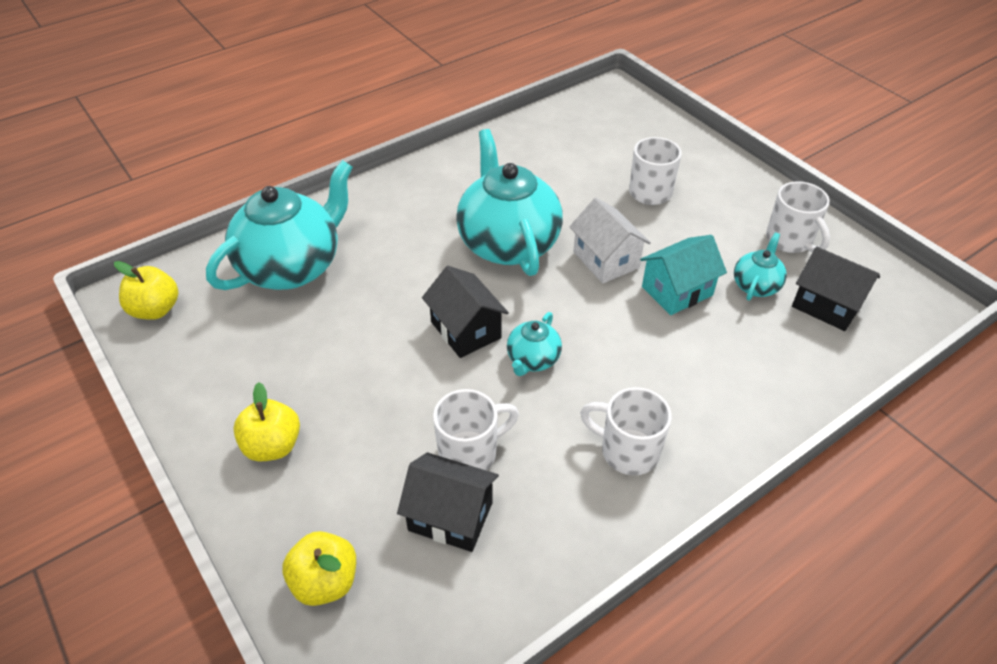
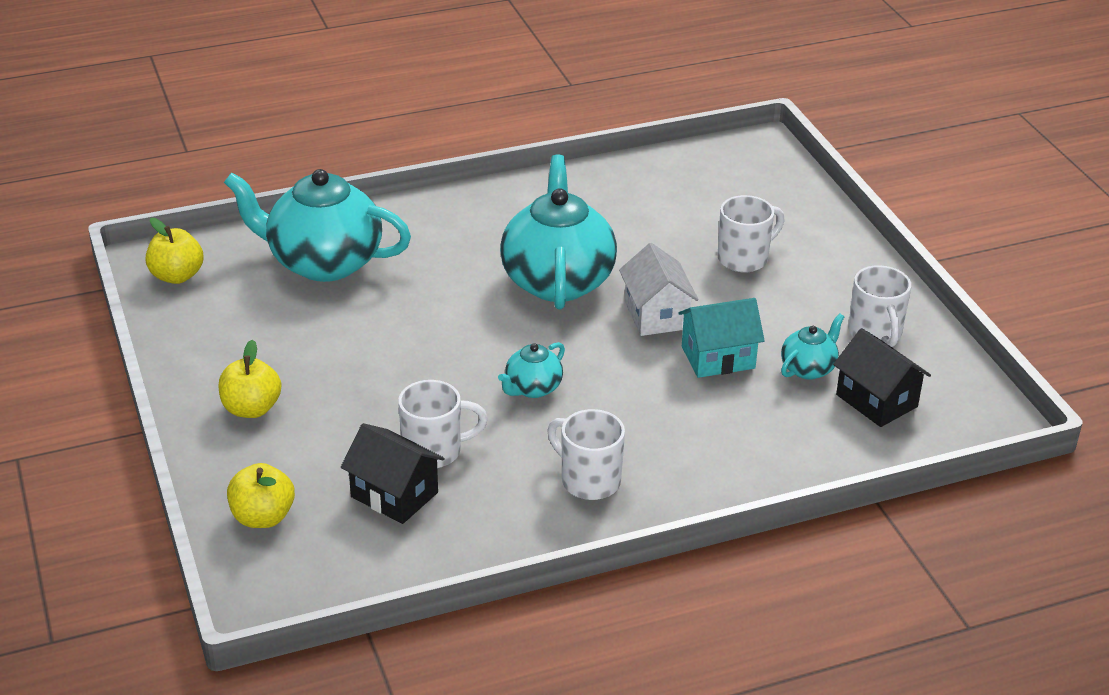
camera: 15 degrees right, 10 degrees down
turquoise teapot [206,160,353,290] -> turquoise teapot turned 135 degrees counterclockwise [224,169,411,282]
black house [422,266,509,358] -> none

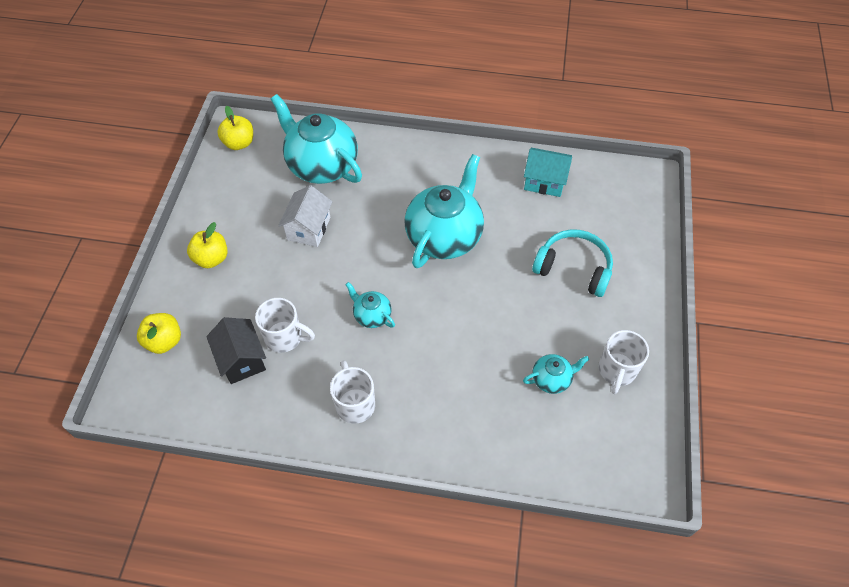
camera: 30 degrees right, 20 degrees up
turquoise teapot [498,342,565,398] -> turquoise teapot turned 60 degrees clockwise [345,282,395,328]
white house [619,243,699,336] -> white house moved to [278,185,333,247]
turquoise house [678,298,765,378] -> turquoise house moved to [524,148,572,197]
white mug [717,195,785,272] -> turquoise headphones [532,229,613,297]
black house [833,328,931,427] -> none

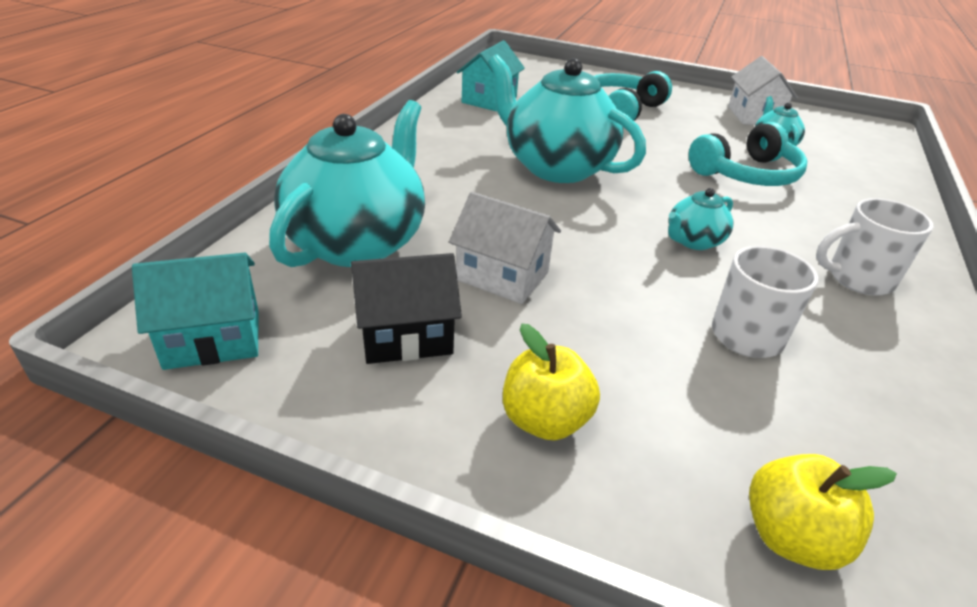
camera: 80 degrees left, 20 degrees down
black house [206,317,266,384] -> black house moved to [351,253,462,364]
yellow apple [217,106,253,150] -> turquoise house [132,253,258,370]
turquoise teapot [271,94,362,184] -> turquoise teapot turned 150 degrees clockwise [269,100,425,267]
white mug [599,330,649,394] -> white house [728,56,798,125]
none -> turquoise headphones [689,122,807,186]

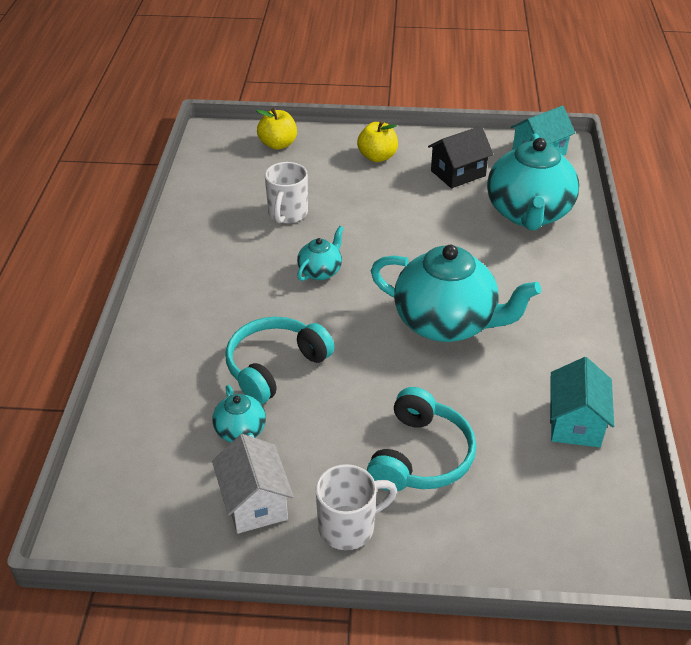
camera: 165 degrees right, 5 degrees up
white house [449,192,561,304] -> none
white mug [816,198,934,296] -> white mug moved to [315,464,397,550]

